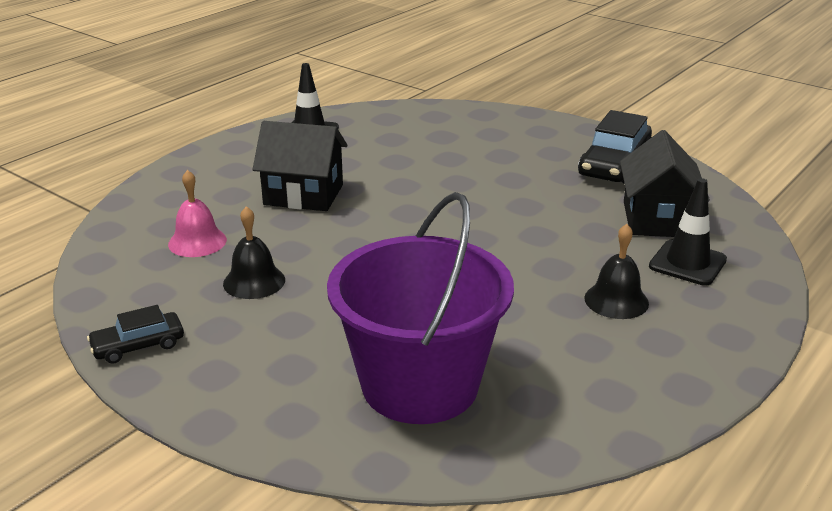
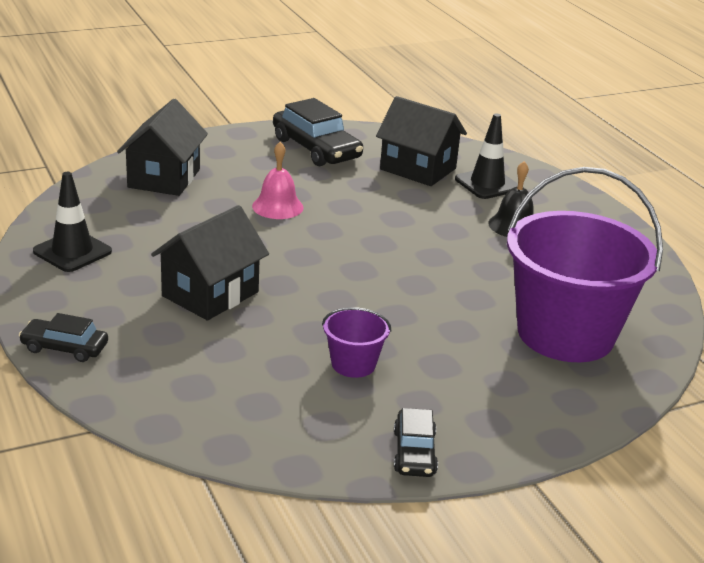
camera: 65 degrees left, 0 degrees up
pink bell [168,170,227,257] -> pink bell moved to [252,142,303,219]
black bell [223,206,285,299] -> purple bucket [322,307,391,378]
none -> black car [19,313,108,362]
none -> black house [117,99,208,196]

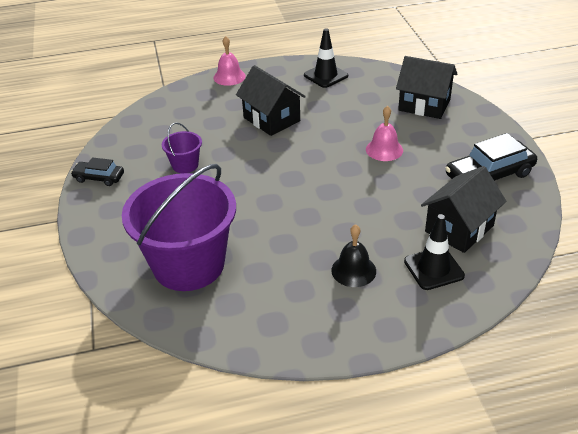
camera: 105 degrees right, 10 degrees up
black car [19,313,108,362] -> pink bell [214,36,246,86]

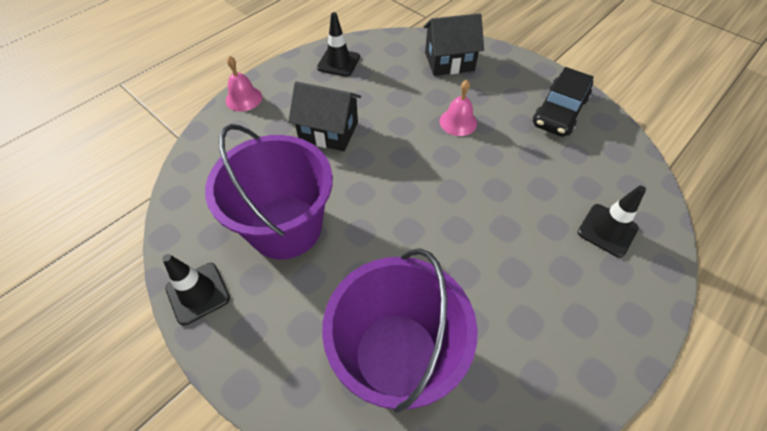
camera: 35 degrees left, 15 degrees up
black car [71,157,124,186] -> black traffic cone [162,254,230,325]
purple bucket [162,122,202,173] -> purple bucket [205,124,333,259], size x2.32
black bell [331,224,376,287] -> none
black house [421,166,507,253] -> none

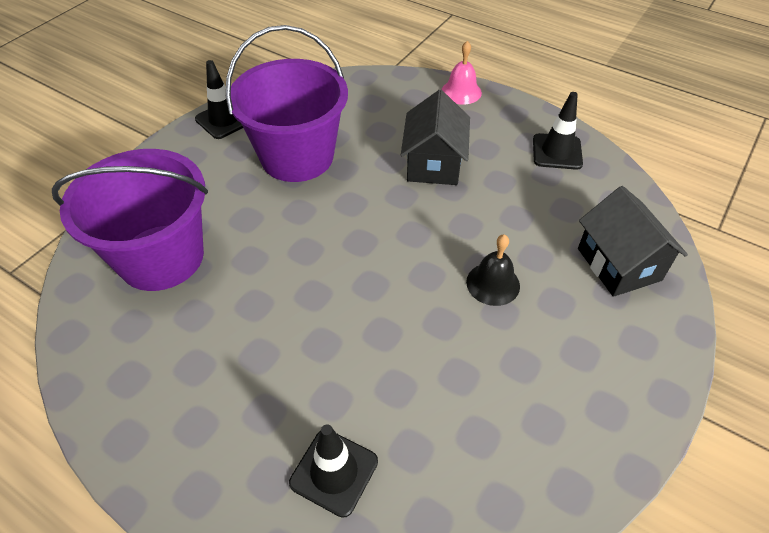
camera: 80 degrees right, 5 degrees down
pink bell [440,80,477,136] -> black bell [466,234,520,306]
black car [533,67,594,137] -> none

